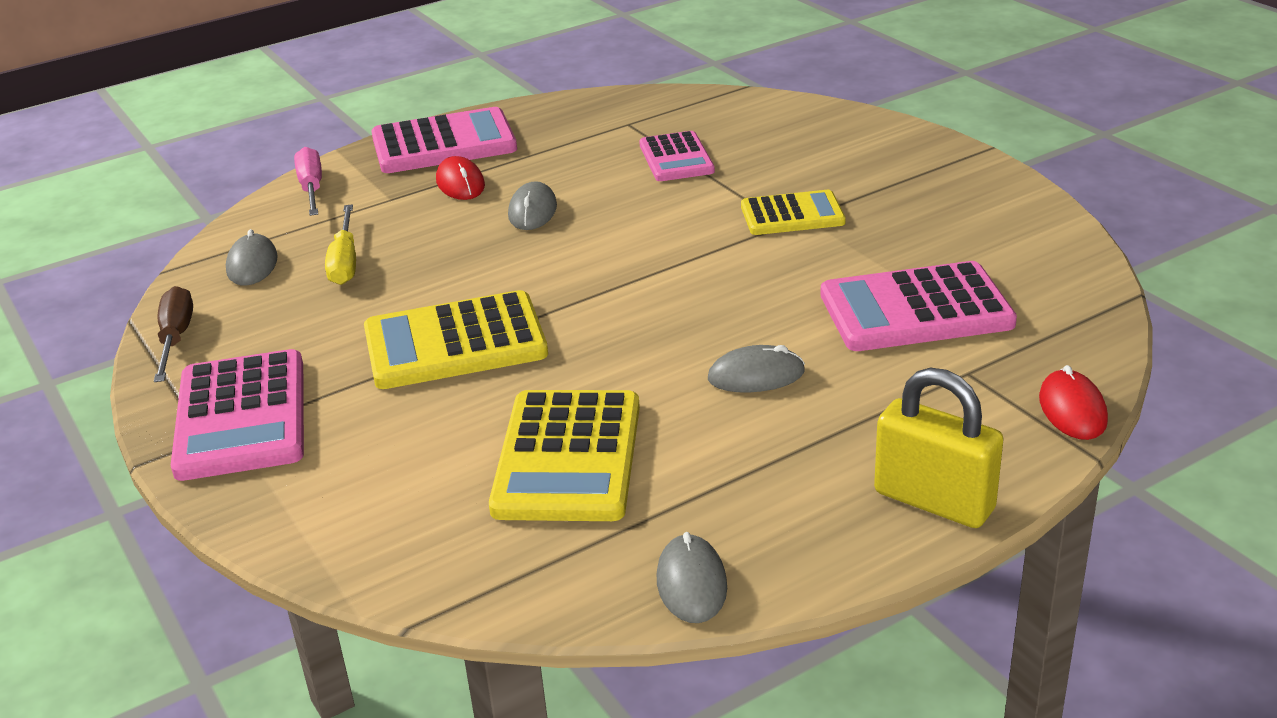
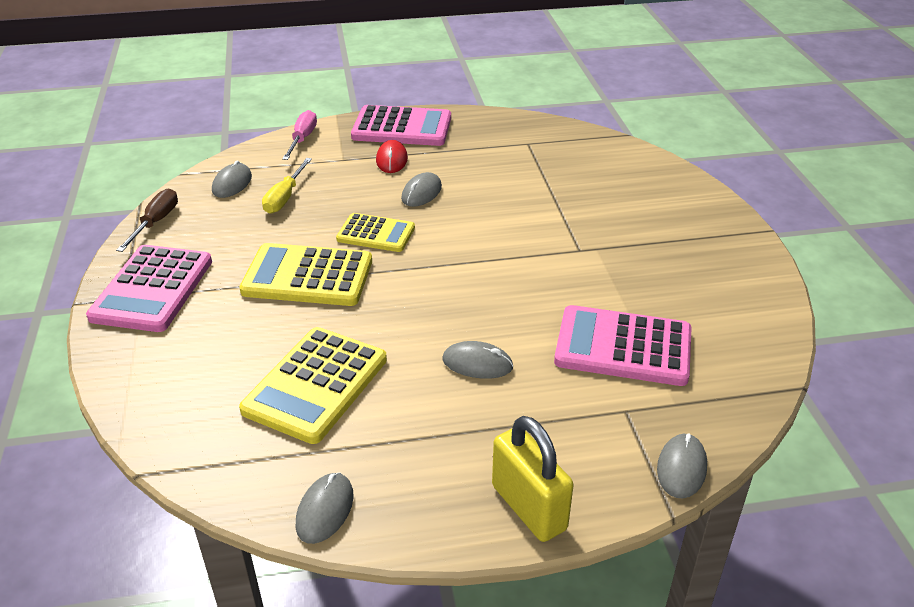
camera: 20 degrees right, 5 degrees up
pink calculator [639,131,715,181] -> none
yellow calculator [741,190,846,235] -> yellow calculator moved to [336,213,415,252]
red mouse [1039,365,1108,440] -> grey mouse [657,433,707,498]

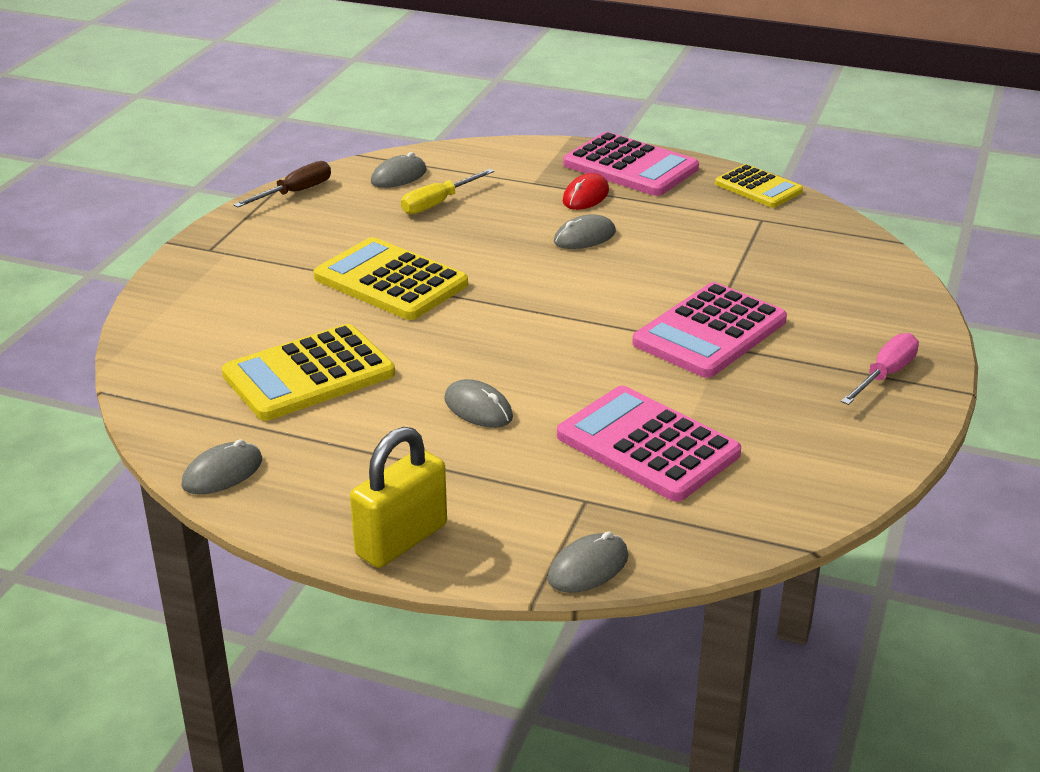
camera: 30 degrees right, 5 degrees down
pink calculator [86,245,212,332] -> pink calculator moved to [632,282,787,378]
pink screwdriver [282,110,317,160] -> pink screwdriver moved to [841,333,919,405]
yellow calculator [336,213,415,252] -> yellow calculator moved to [715,164,803,208]
yellow padlock [492,416,574,542] -> yellow padlock turned 45 degrees clockwise [350,427,447,568]

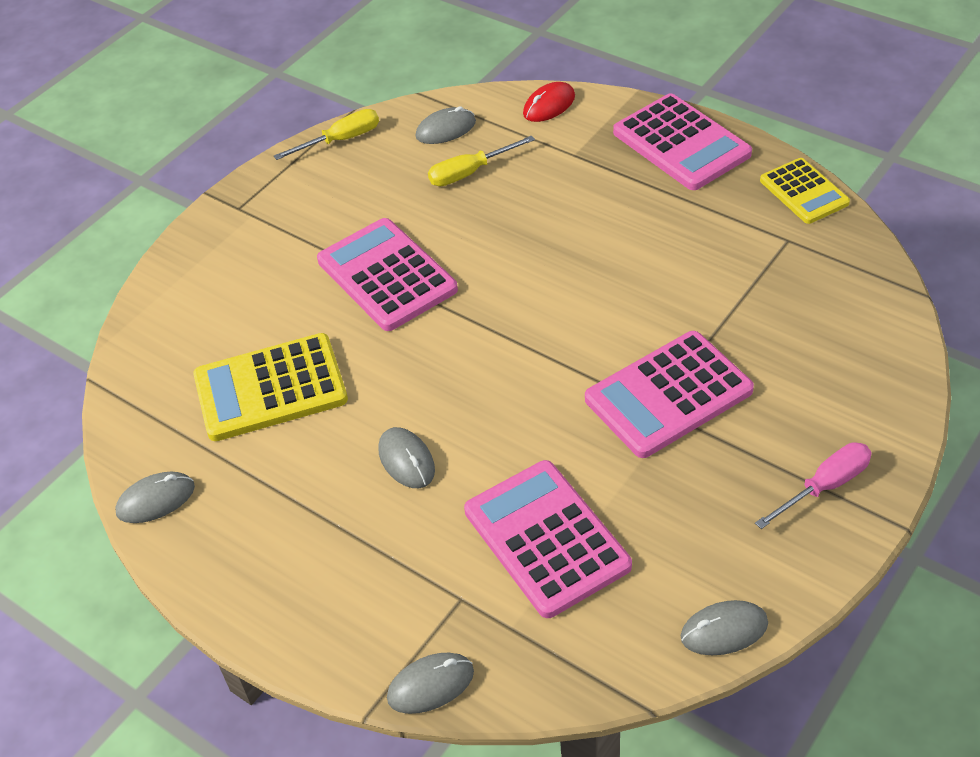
camera: 20 degrees right, 15 degrees up
brown screwdriver [234,161,331,207] -> yellow screwdriver [274,109,379,160]
yellow calculator [314,237,468,320] -> pink calculator [317,218,458,331]
yellow padlock [350,427,447,568] -> none
grey mouse [554,214,616,249] -> grey mouse moved to [681,600,768,655]
red mouse [563,173,609,210] -> red mouse moved to [523,82,575,122]

